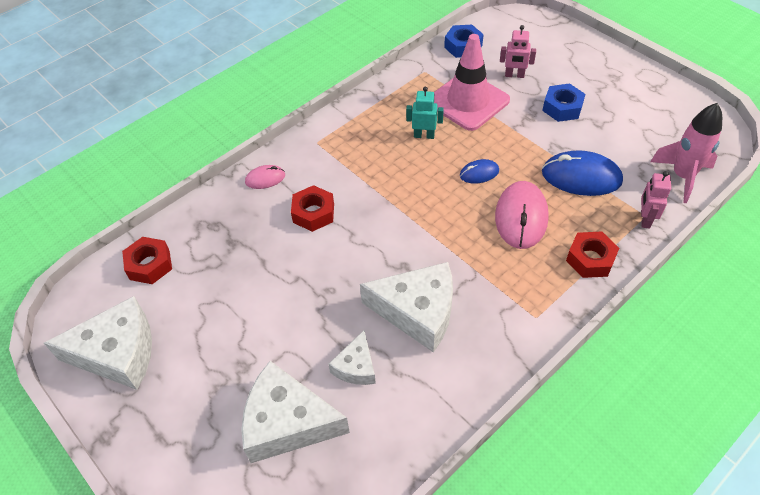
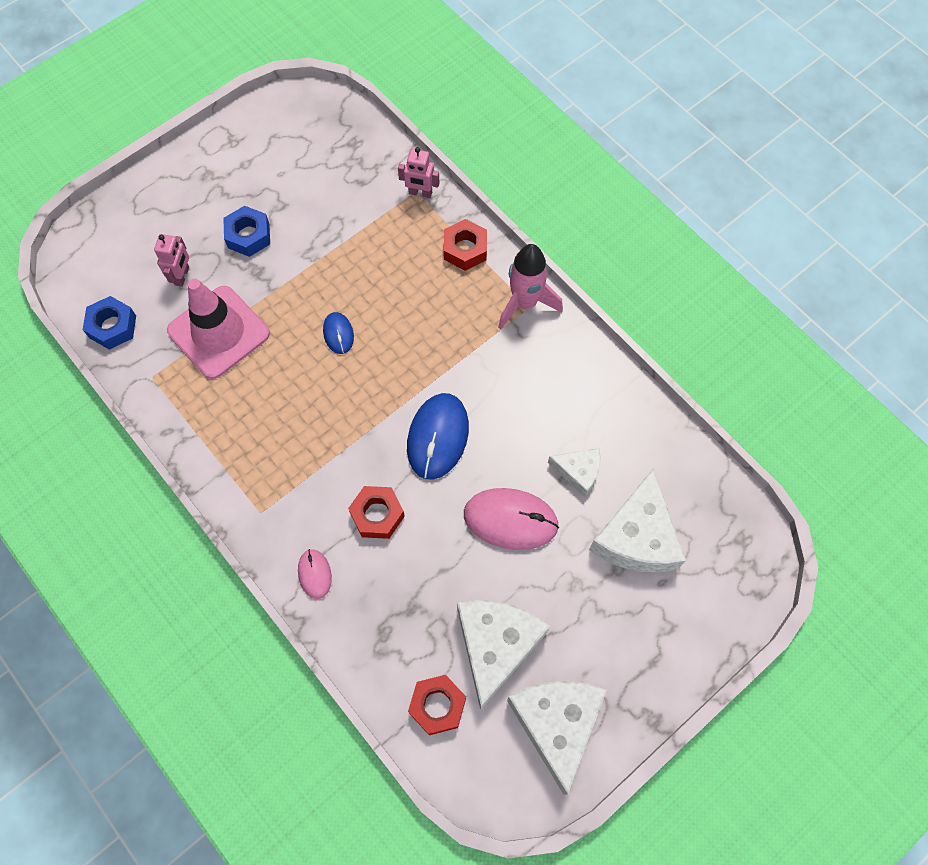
camera: 90 degrees left, 15 degrees up
white cheese [360,262,453,352] -> white cheese moved to [457,600,550,710]
turquoise robot [406,87,444,139] -> none
pink mouse [495,181,549,249] -> pink mouse moved to [464,488,559,550]
blue mouse [542,150,623,196] -> blue mouse moved to [407,393,469,480]
pink rocket [650,103,722,203] -> pink rocket moved to [498,244,563,329]

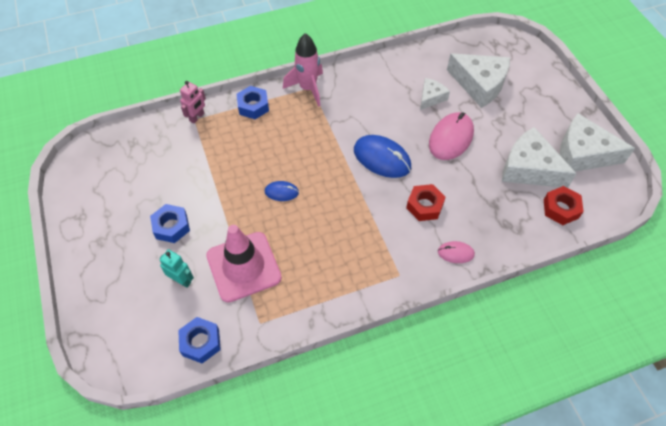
camera: 70 degrees left, 10 degrees down
pink robot [154,234,189,287] -> turquoise robot [160,249,194,288]
red nut [444,219,487,271] -> blue nut [237,86,269,119]

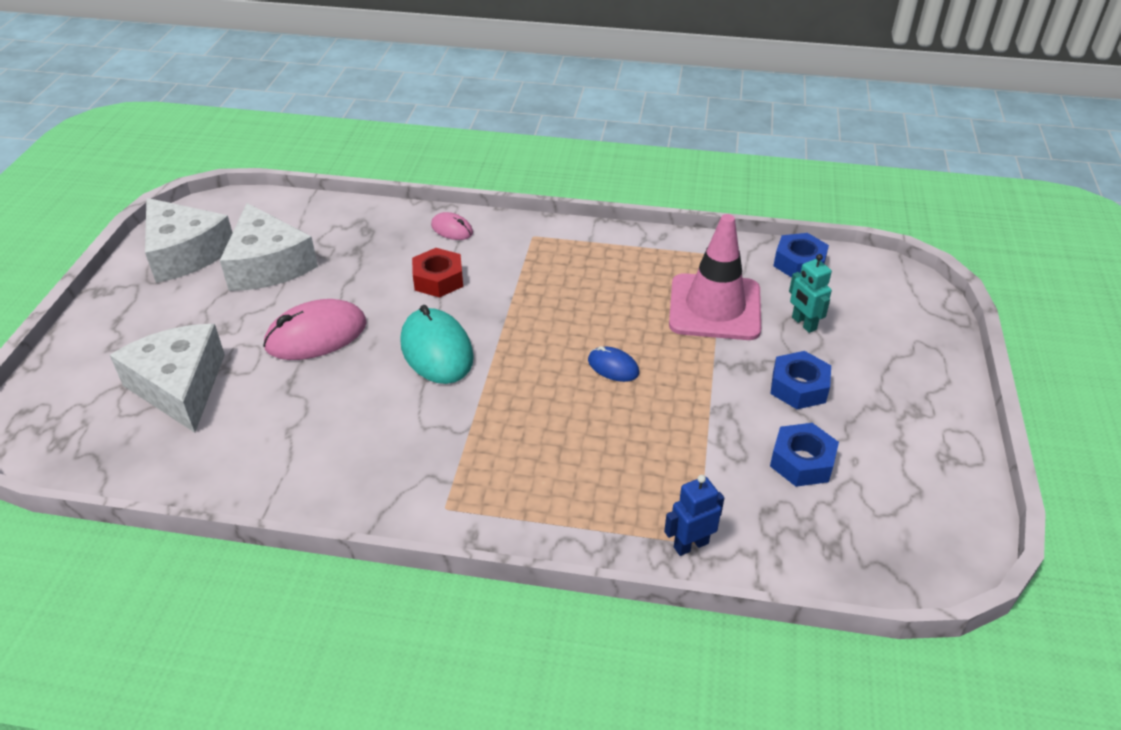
camera: 150 degrees left, 15 degrees down
pink robot [180,81,206,123] -> blue robot [664,475,724,556]
blue nut [237,86,269,119] -> blue nut moved to [770,423,839,487]
pink rocket [283,33,323,107] -> none
blue mouse [354,135,411,178] -> turquoise mouse [400,305,474,384]
white cheese [420,78,450,110] -> none
red nut [544,186,584,225] -> none

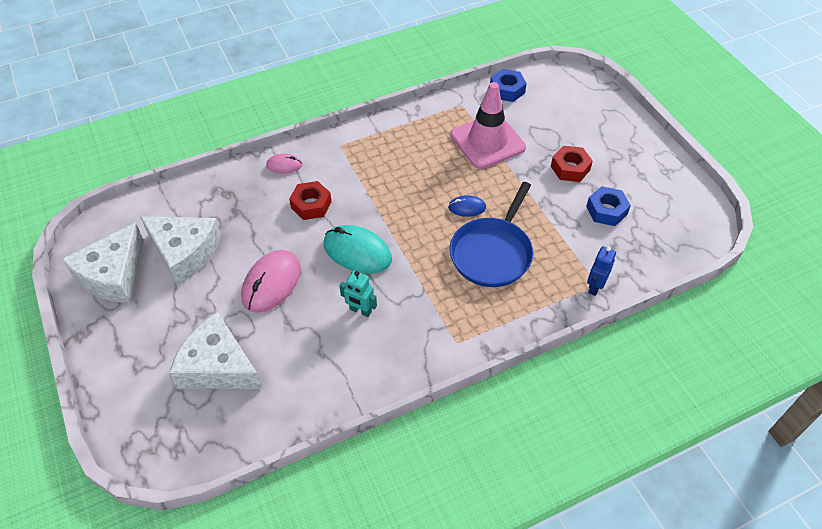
camera: 35 degrees left, 10 degrees up
white cheese [145,198,233,283] -> white cheese turned 105 degrees clockwise [62,223,144,303]
blue nut [770,351,831,409] -> red nut [551,146,593,182]
turquoise robot [789,254,832,333] -> turquoise robot moved to [340,271,377,317]
none -> blue pan [450,182,533,287]

